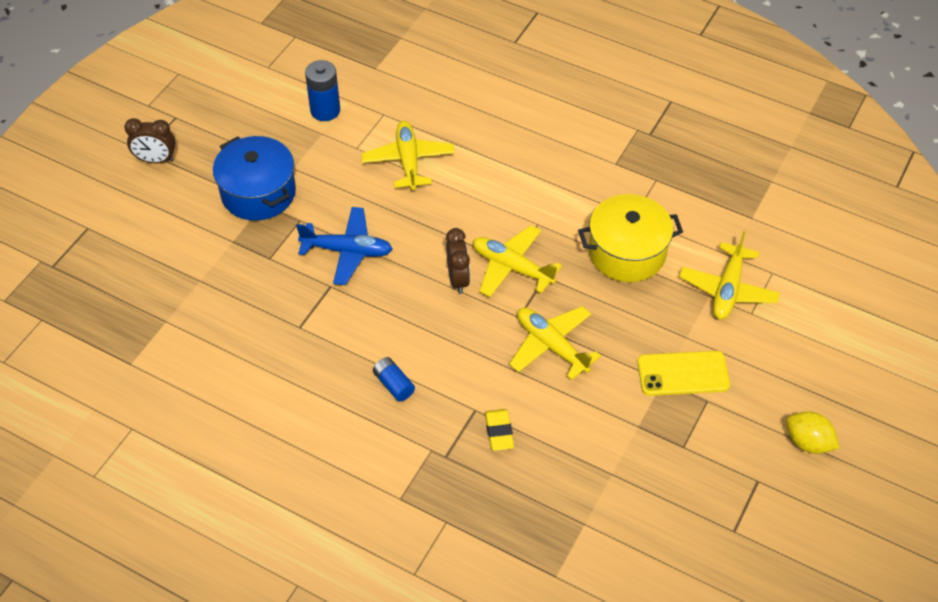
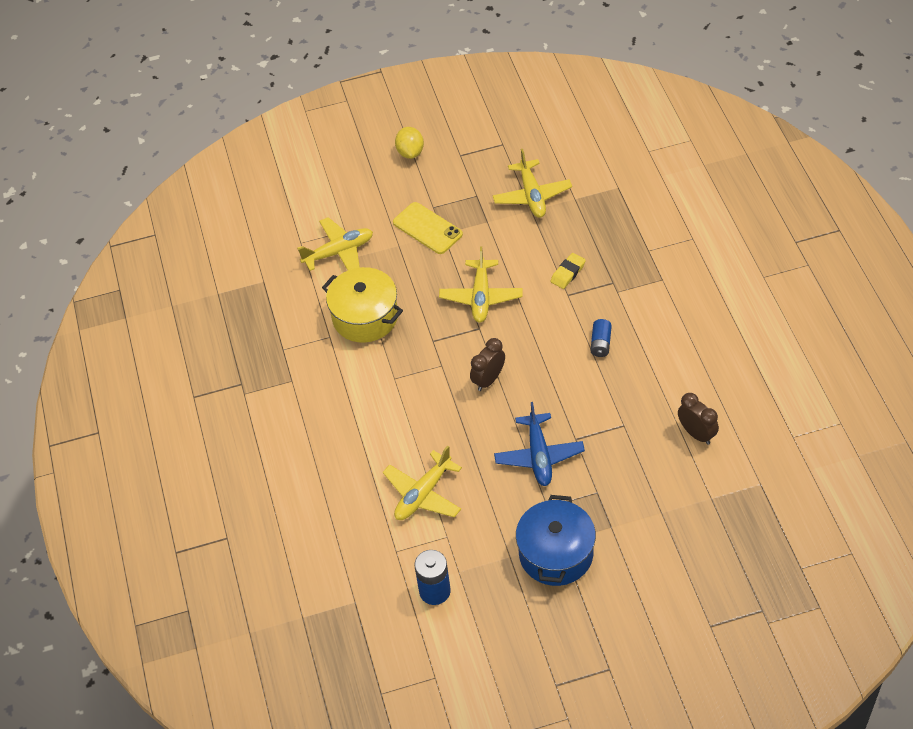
camera: 130 degrees left, 0 degrees up
brown clock [124,118,176,163] -> brown clock moved to [678,393,719,445]
blue plane [296,207,392,285] -> blue plane turned 150 degrees counterclockwise [494,402,585,486]
yellow plane [473,225,562,297] -> yellow plane moved to [493,149,572,218]

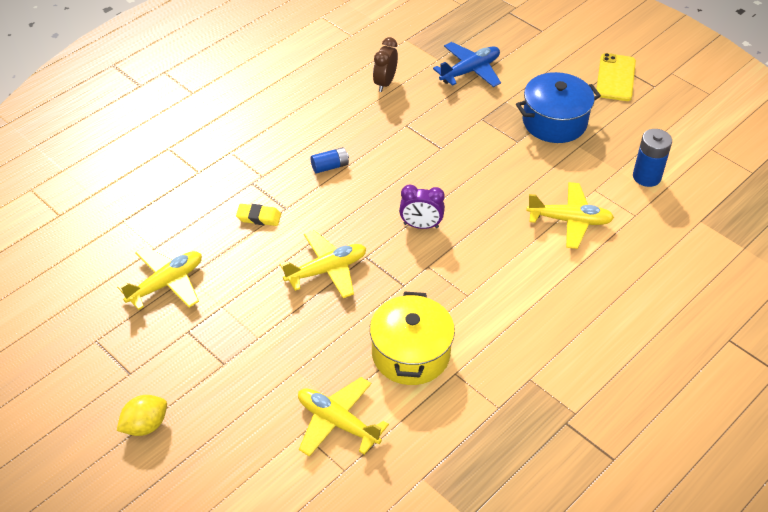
camera: 125 degrees left, 5 degrees down
yellow phone [393,202,463,254] -> yellow phone moved to [596,53,636,101]
brown clock [470,338,505,391] -> purple clock [399,184,445,229]
blue plane [494,402,585,486] -> blue plane moved to [433,42,501,87]

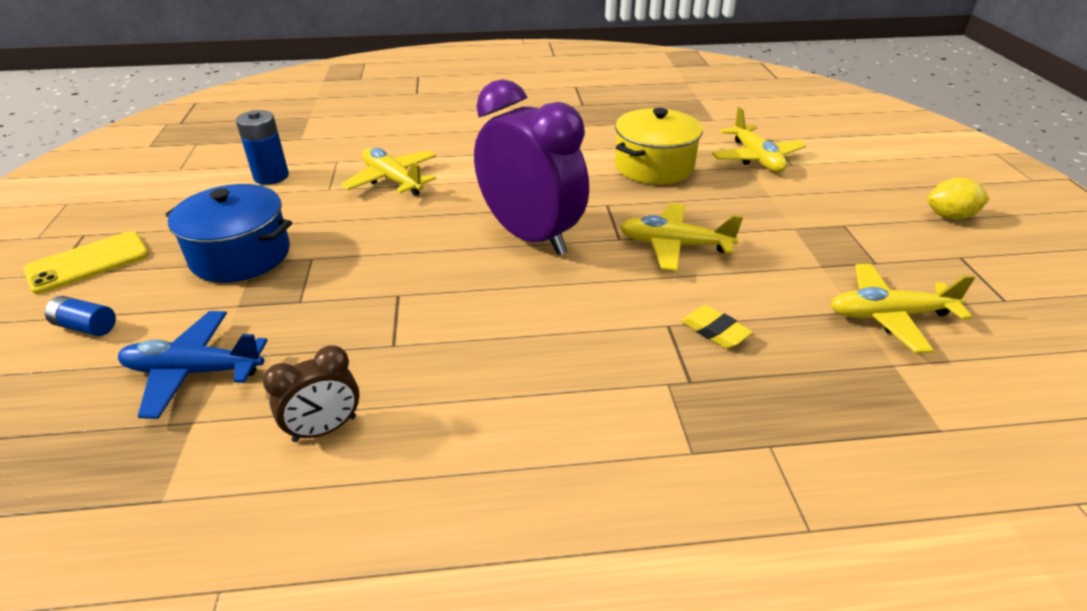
camera: 140 degrees left, 10 degrees down
blue battery [311,147,349,173] -> blue battery moved to [45,296,116,336]
purple clock [399,184,445,229] -> purple clock [474,79,589,256], size x2.14

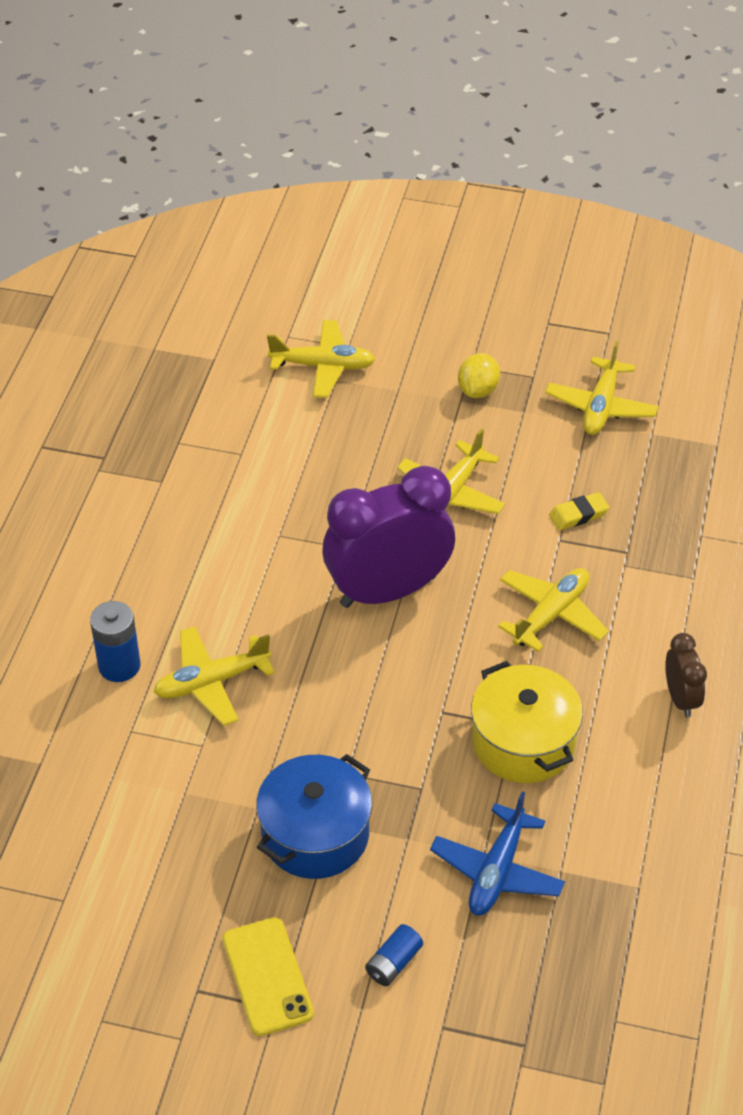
camera: 70 degrees left, 10 degrees up
blue battery [236,110,289,185] -> blue battery moved to [90,601,140,682]
brown clock [263,345,360,442] -> brown clock moved to [665,633,707,718]
yellow pot [615,108,703,185] -> yellow pot moved to [471,661,583,783]
yellow lemon [927,177,989,220] -> yellow lemon moved to [458,353,500,398]
none -> yellow plane [498,568,609,652]

